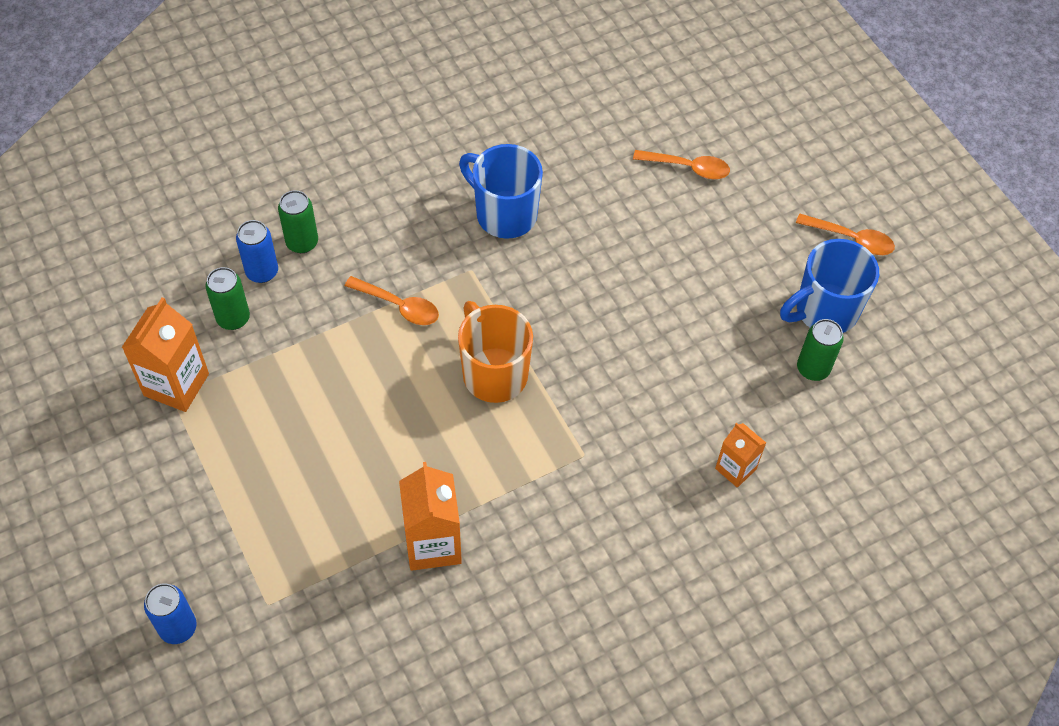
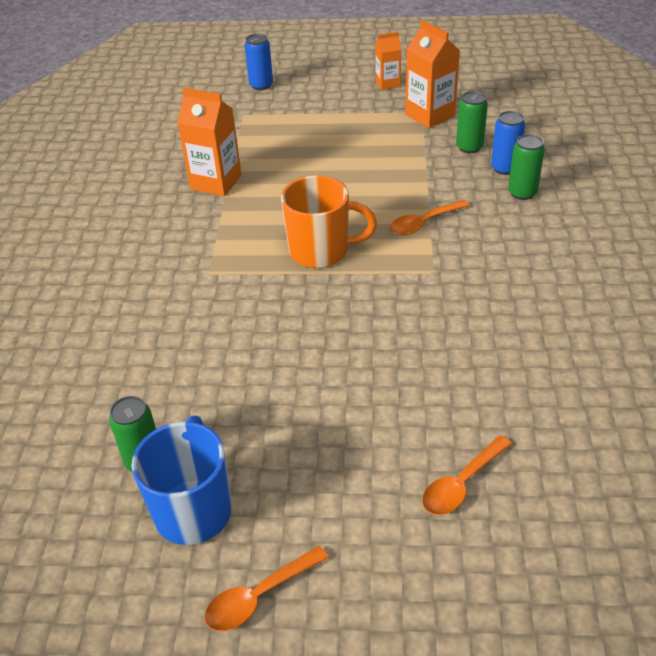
camera: 125 degrees right, 15 degrees down
blue mug [459,144,543,239] -> none
orange carton [715,423,766,488] -> orange carton moved to [375,32,401,90]

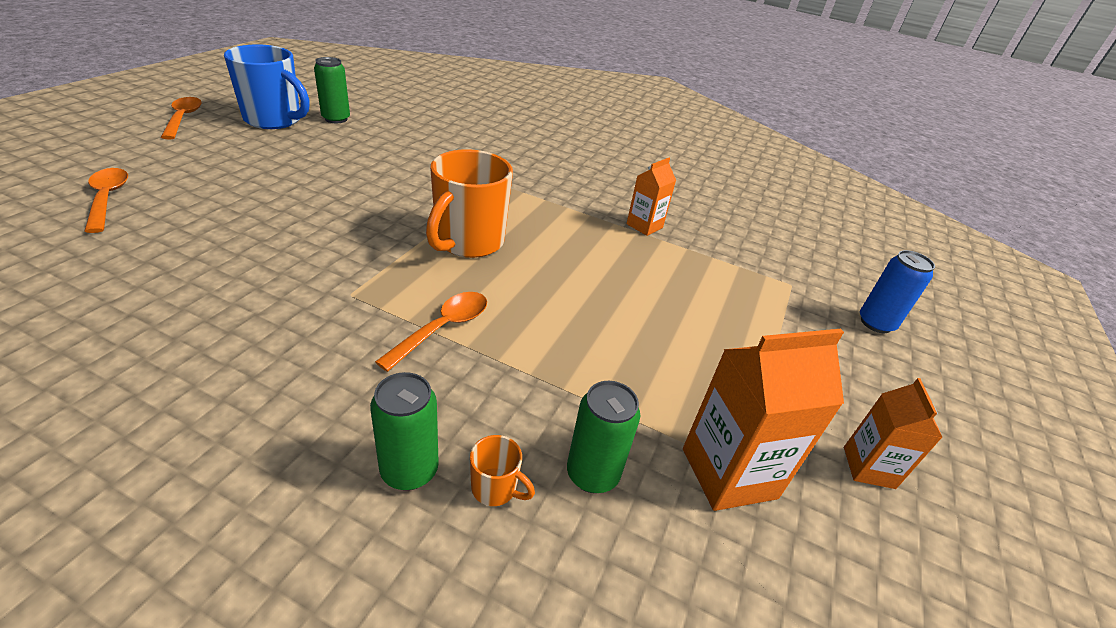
camera: 105 degrees right, 5 degrees down
orange carton [177,88,242,196] -> orange carton [626,158,676,236], size x0.60
orange spoon [390,199,470,235] -> orange spoon turned 45 degrees clockwise [375,292,487,372]
blue can [491,111,525,175] -> orange mug [470,435,535,506]

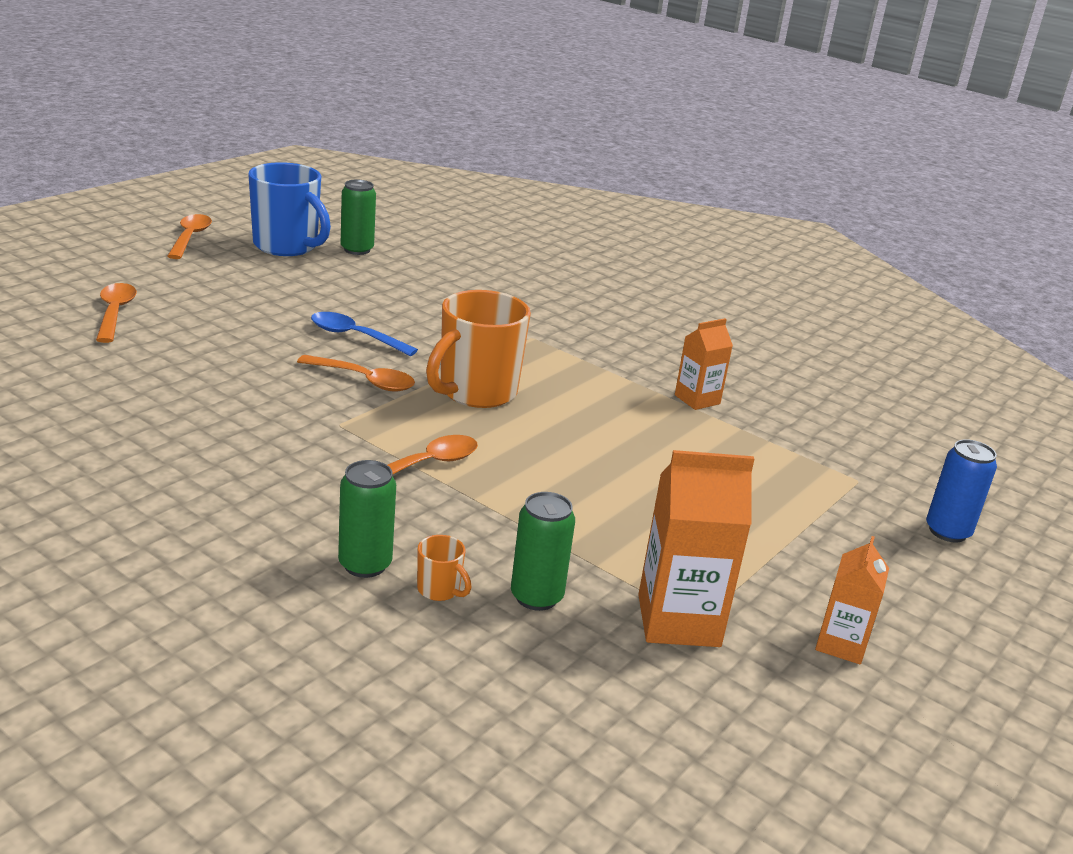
camera: 15 degrees right, 10 degrees down
none -> orange spoon [297,355,415,392]
none -> blue spoon [311,312,418,356]

